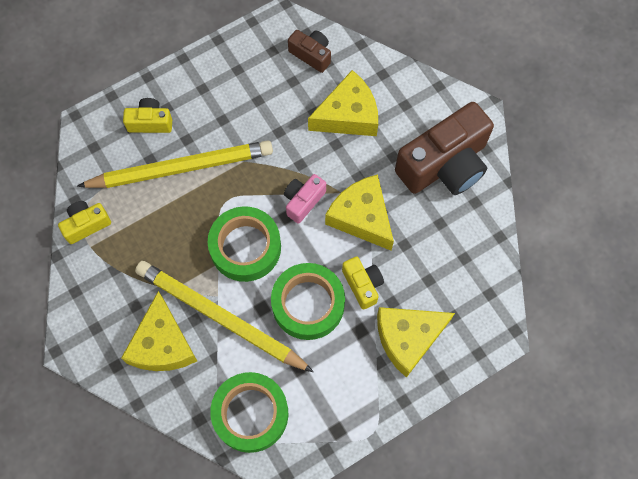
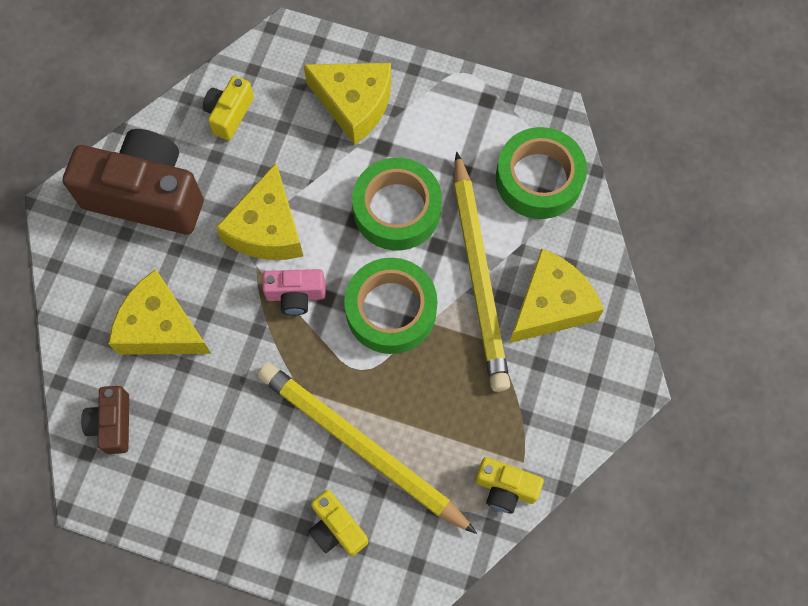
camera: 130 degrees left, 0 degrees up
yellow camera [342,257,384,309] -> yellow camera moved to [203,76,254,140]

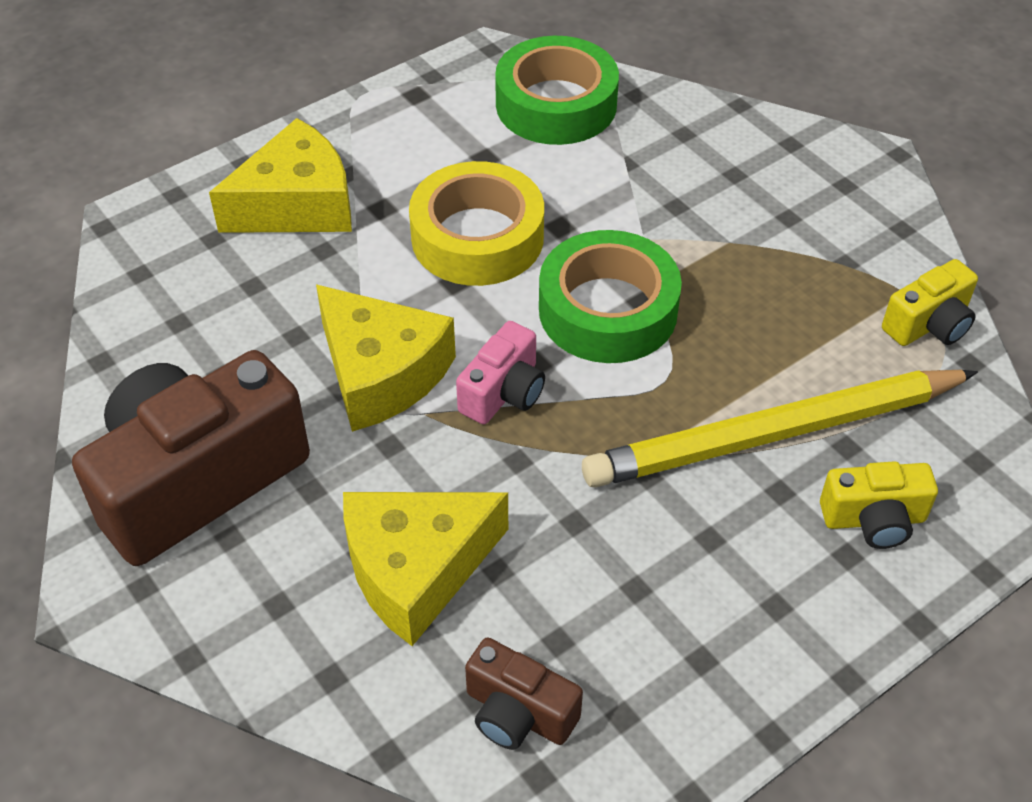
camera: 55 degrees left, 20 degrees down
yellow camera [203,76,254,140] -> none
green tape [352,158,442,250] -> yellow tape [409,161,544,286]
yellow pencil [454,152,510,392] -> none
yellow cheese [509,248,604,343] -> none

